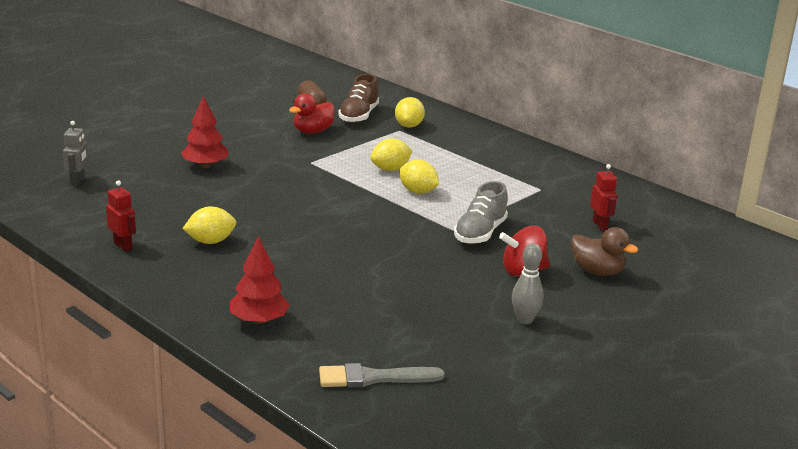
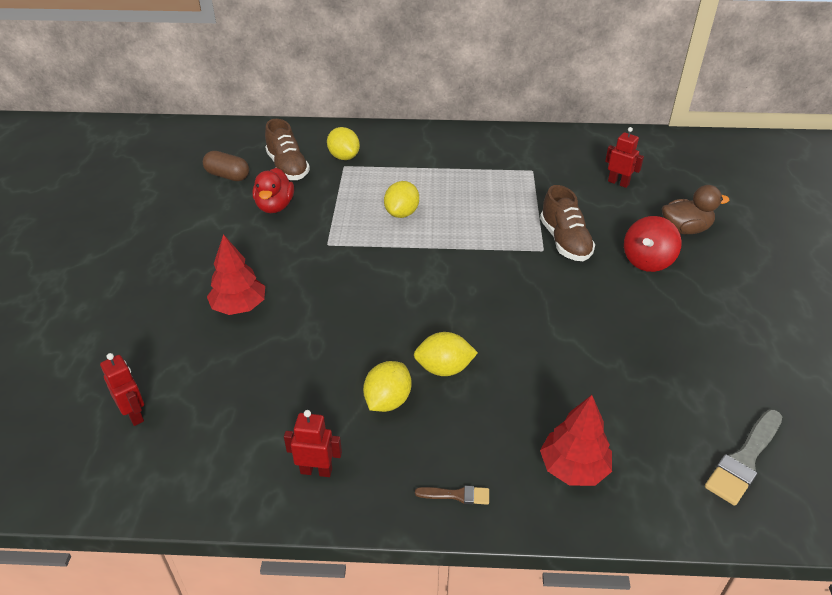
camera: 40 degrees left, 15 degrees up
grey robot [63,121,88,186] -> red robot [100,353,144,426]
yellow lemon [399,159,439,194] -> yellow lemon moved to [414,332,478,376]
grey shoe [454,181,508,244] -> brown shoe [540,185,595,261]
grey bowling pin [512,243,544,324] -> none
none -> brown brush [415,486,489,505]

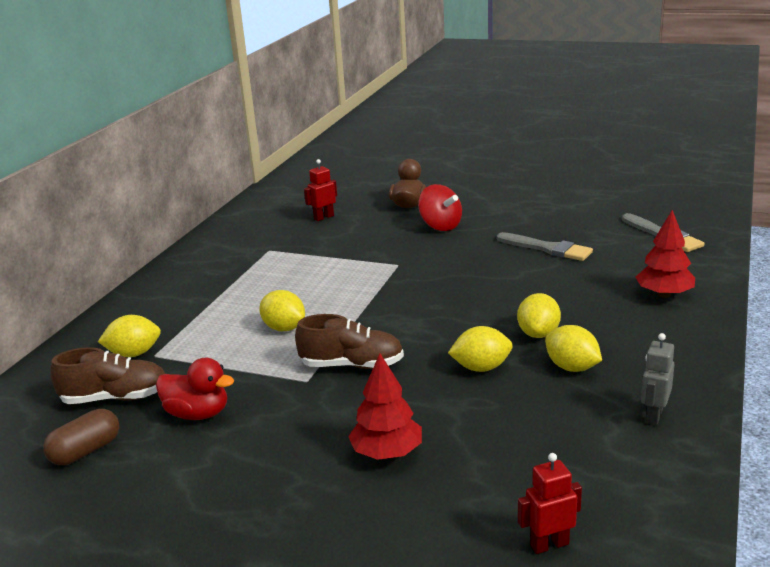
camera: 70 degrees left, 15 degrees down
red robot [284,410,342,477] -> grey robot [641,333,674,425]
brown brush [415,486,489,505] -> none
brown shoe [540,185,595,261] -> brown shoe moved to [295,314,404,369]
none -> yellow lemon [448,326,513,372]
none -> grey brush [497,232,593,261]

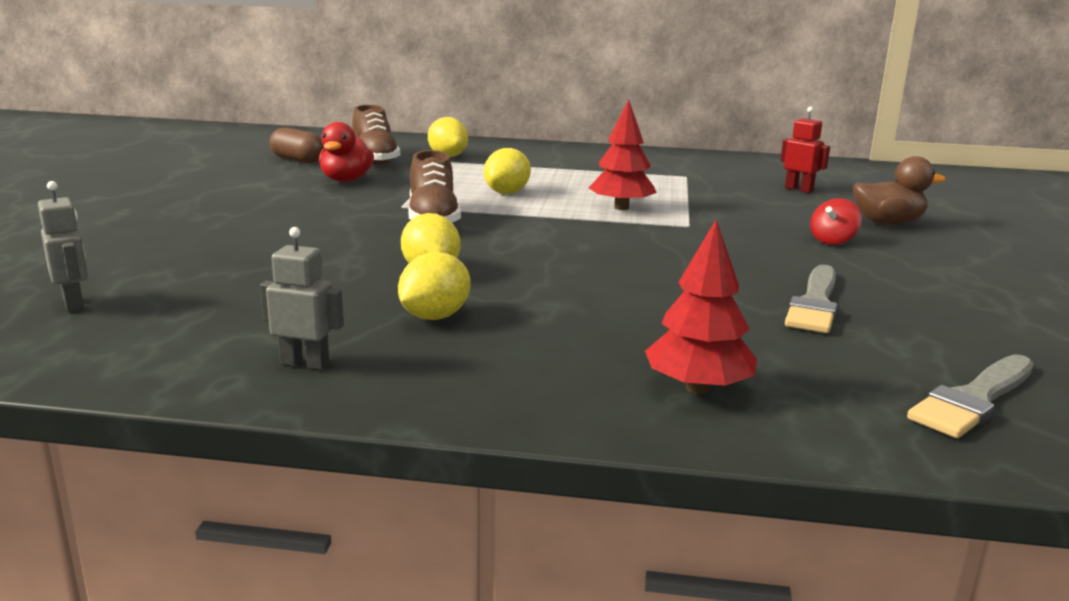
camera: 75 degrees right, 5 degrees down
red tree [348,353,422,460] -> red tree moved to [589,99,657,210]
red spinning top [418,184,462,231] -> red spinning top [810,198,862,245], size x0.66
yellow lemon [517,293,561,338] -> none
red robot [518,453,582,554] -> grey robot [38,181,88,312]

